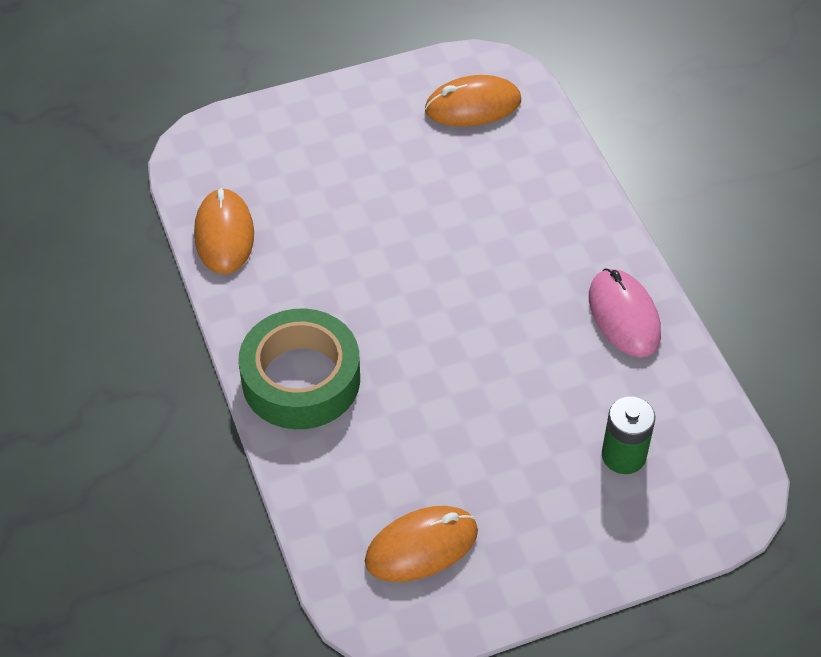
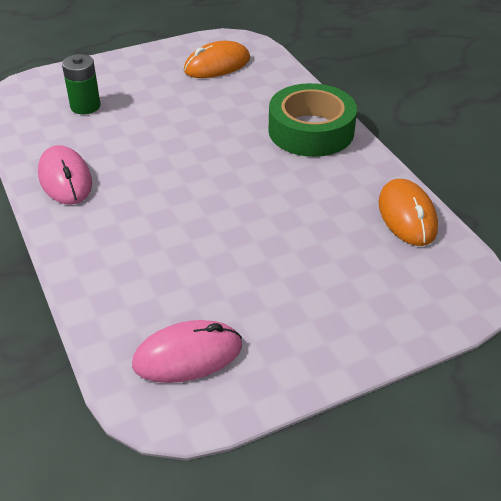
camera: 175 degrees right, 10 degrees down
orange mouse [425,75,521,126] -> pink mouse [132,320,242,383]

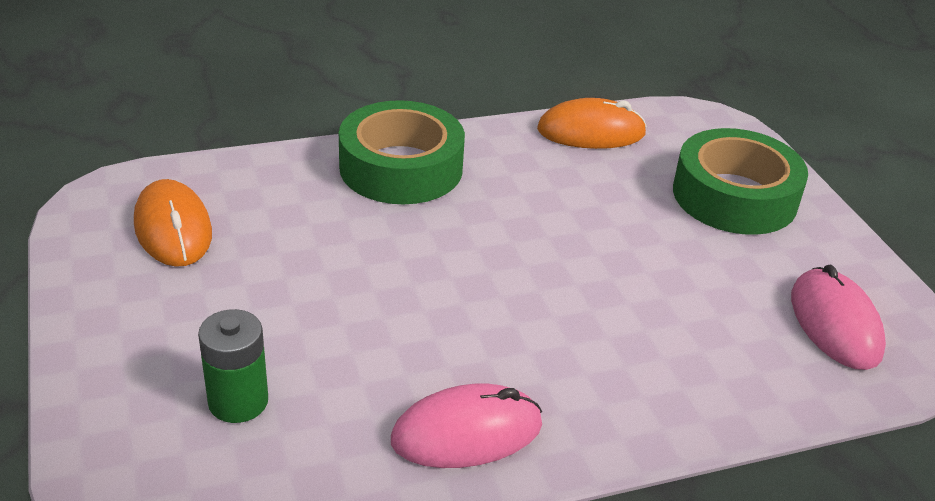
camera: 85 degrees left, 5 degrees down
none -> green tape [673,128,808,235]

